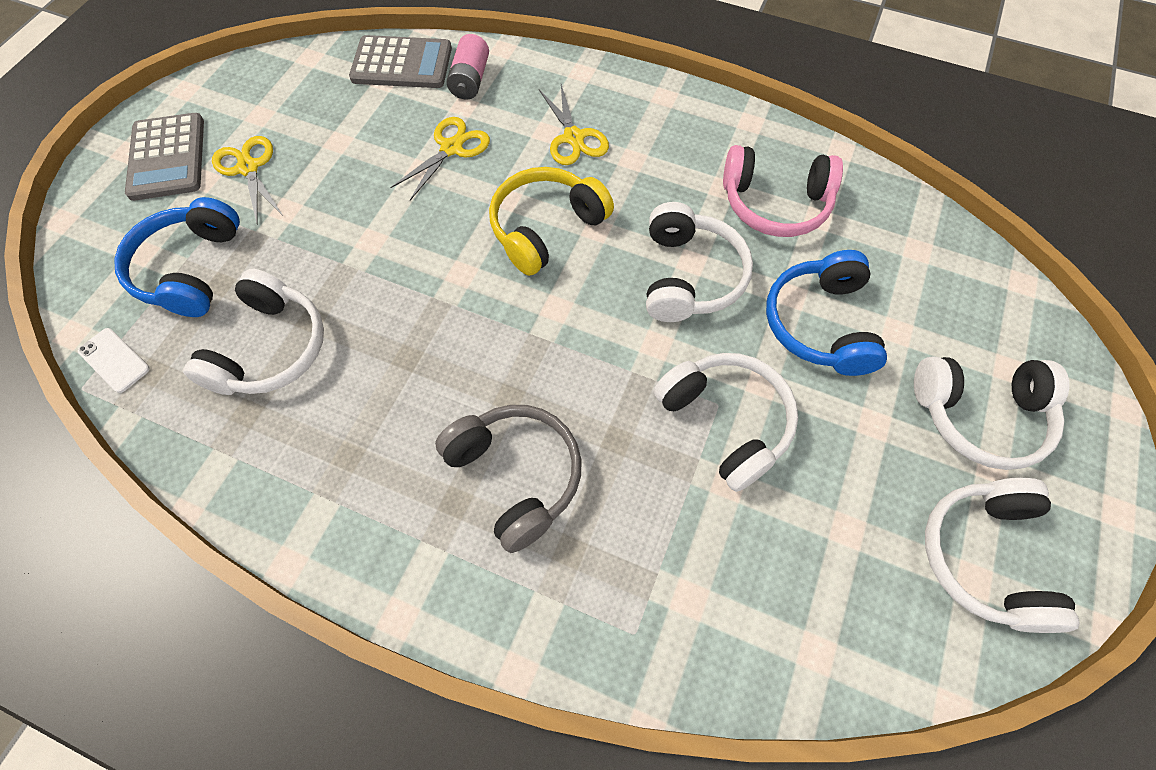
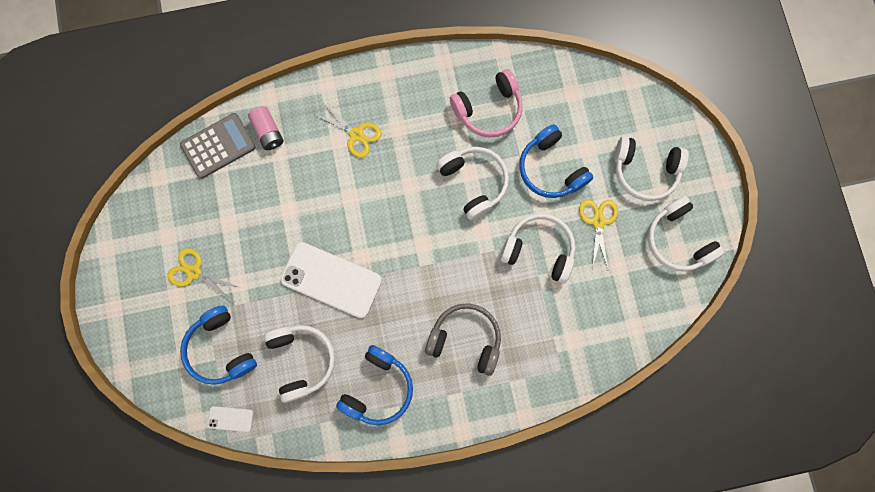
camera: 35 degrees left, 15 degrees up
grey calculator [125,113,204,201] -> none
yellow scissors [390,117,490,200] -> yellow scissors moved to [579,200,618,269]
yellow headphones [489,167,614,276] -> none
white headphones [914,357,1069,470] -> white headphones turned 45 degrees clockwise [614,136,689,201]
none -> white phone [280,242,382,318]
none -> blue headphones [336,345,413,425]

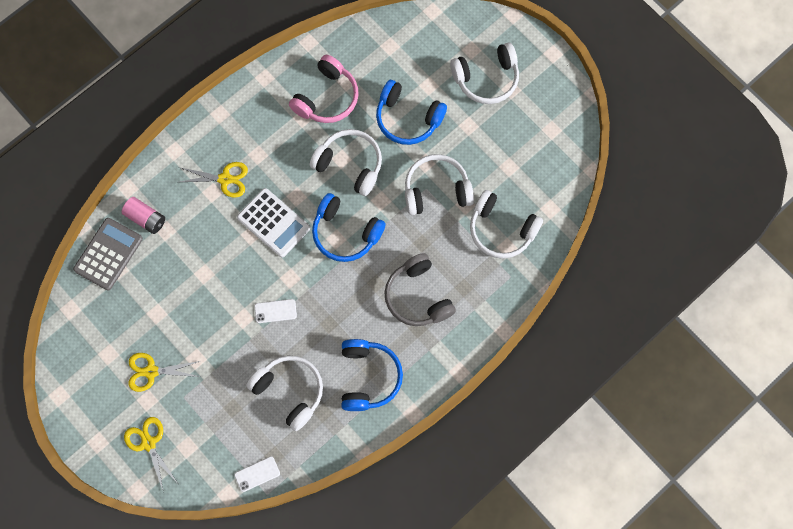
camera: 30 degrees left, 5 degrees down
blue headphones [180,305,257,385] -> blue headphones moved to [312,193,386,262]
white phone [280,242,382,318] -> white phone [254,299,297,323], size x0.44
grey headphones [425,303,501,376] -> grey headphones turned 105 degrees counterclockwise [385,253,456,326]
yellow scissors [579,200,618,269] -> yellow scissors moved to [124,417,177,490]
white headphones [648,196,724,271] -> white headphones moved to [470,190,543,259]
none -> white calculator [237,188,310,258]

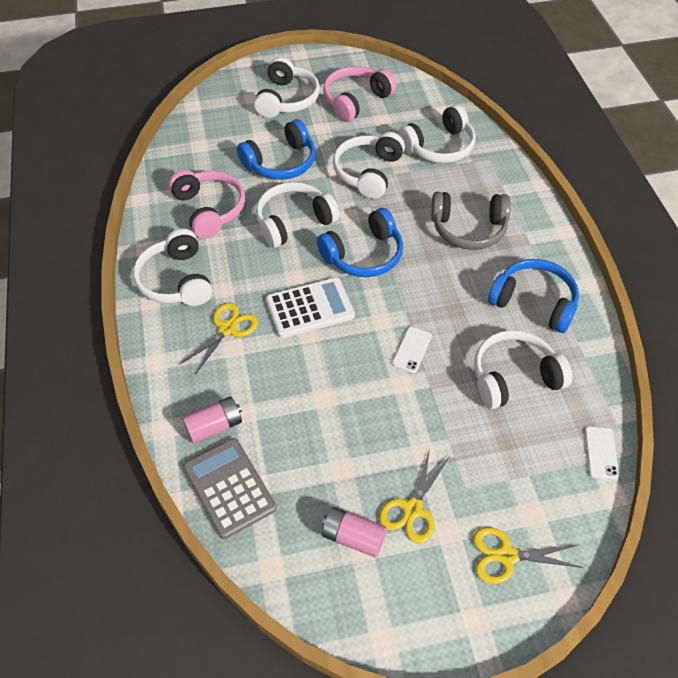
camera: 60 degrees left, 20 degrees down
none -> white headphones [133,229,212,306]
none -> pink battery [322,507,387,557]
none -> pink headphones [323,66,396,122]

